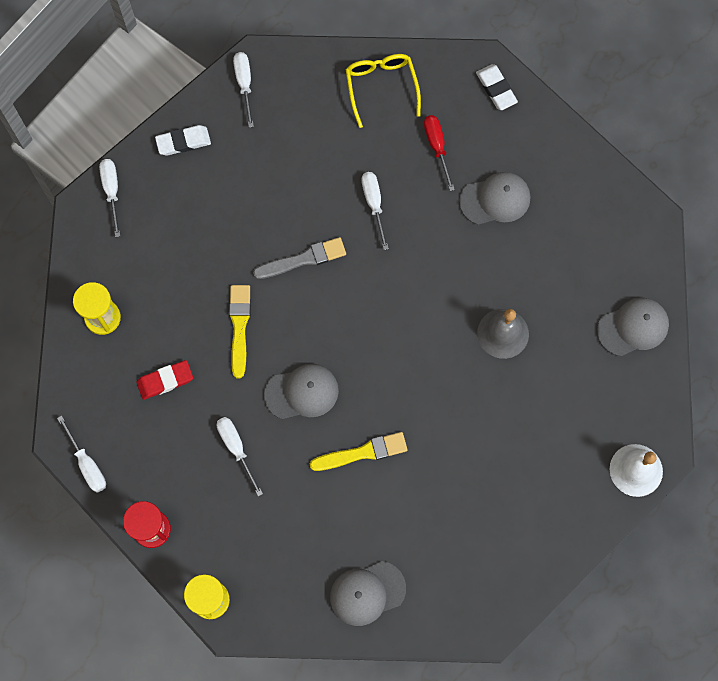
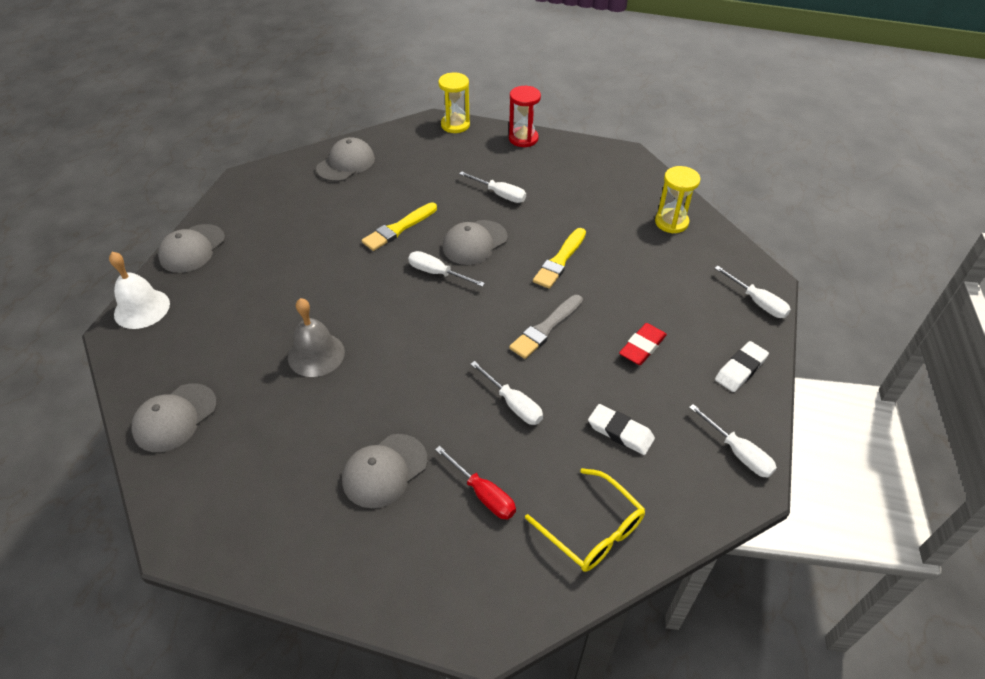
camera: 150 degrees right, 25 degrees down
white screwdriver [57,416,106,493] -> white screwdriver moved to [408,251,485,287]
red eraser [136,360,193,400] -> red eraser moved to [619,323,667,365]
yellow brush [229,285,251,378] -> yellow brush turned 60 degrees clockwise [533,228,586,289]
white eraser [476,64,518,110] -> white eraser moved to [588,404,655,455]
none -> grey cap [158,224,225,273]

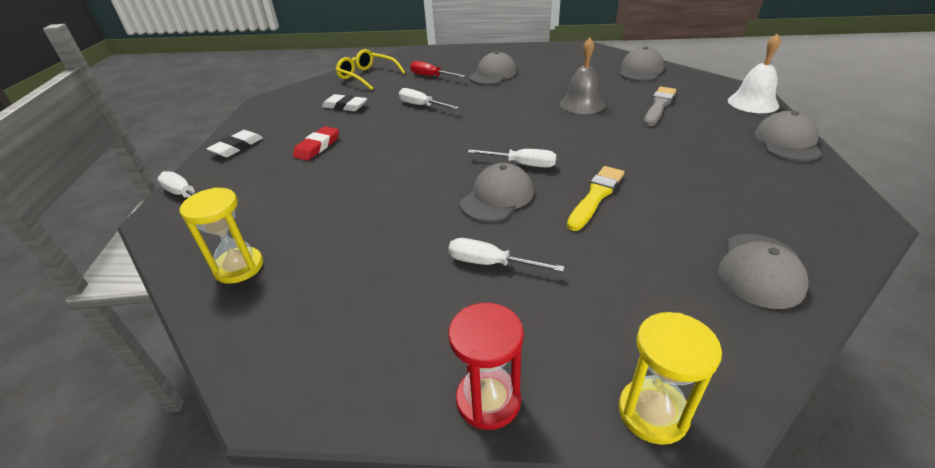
camera: 170 degrees right, 10 degrees down
grey brush [509,295,583,359] -> grey brush moved to [644,87,677,126]
yellow brush [533,228,586,289] -> none
white screwdriver [689,404,777,477] -> none

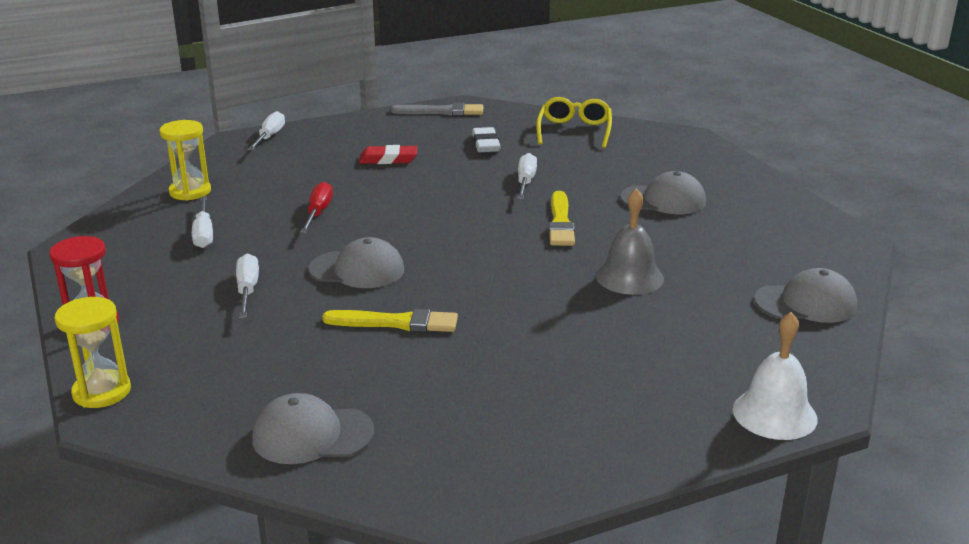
camera: 60 degrees right, 10 degrees down
white eraser [207,130,263,157] -> none
red screwdriver [410,61,465,78] -> red screwdriver moved to [300,182,333,233]
white screwdriver [468,149,556,168] -> white screwdriver moved to [192,196,213,248]
grey brush [644,87,677,126] -> grey brush moved to [391,103,483,116]
grey cap [755,111,822,161] -> none
none -> yellow brush [549,191,575,246]

